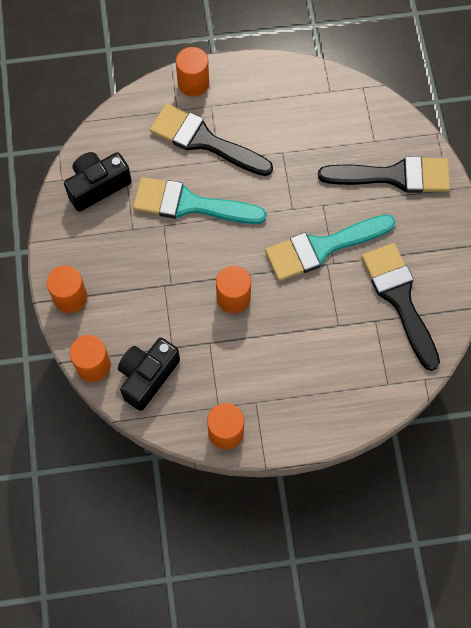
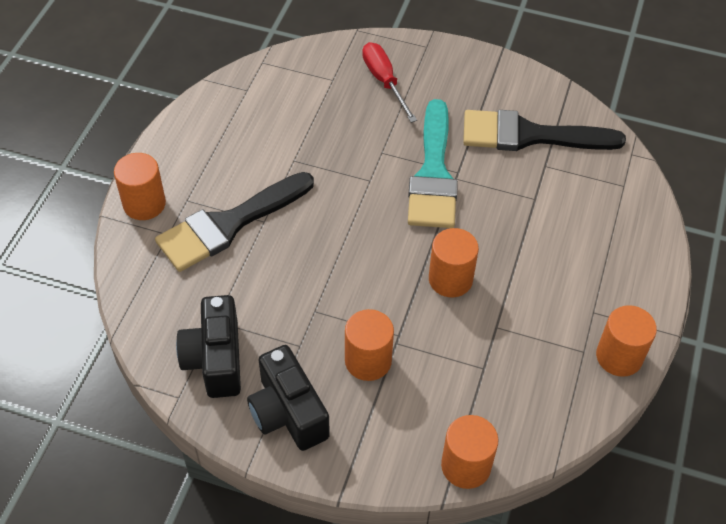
camera: 65 degrees left, 15 degrees down
orange cylinder [46,265,88,313] -> orange cylinder moved to [345,309,394,381]
black camera [118,338,180,411] -> black camera moved to [247,345,330,451]
turquoise brush [133,177,267,224] -> none
black brush [318,156,450,193] -> red screwdriver [362,42,417,123]

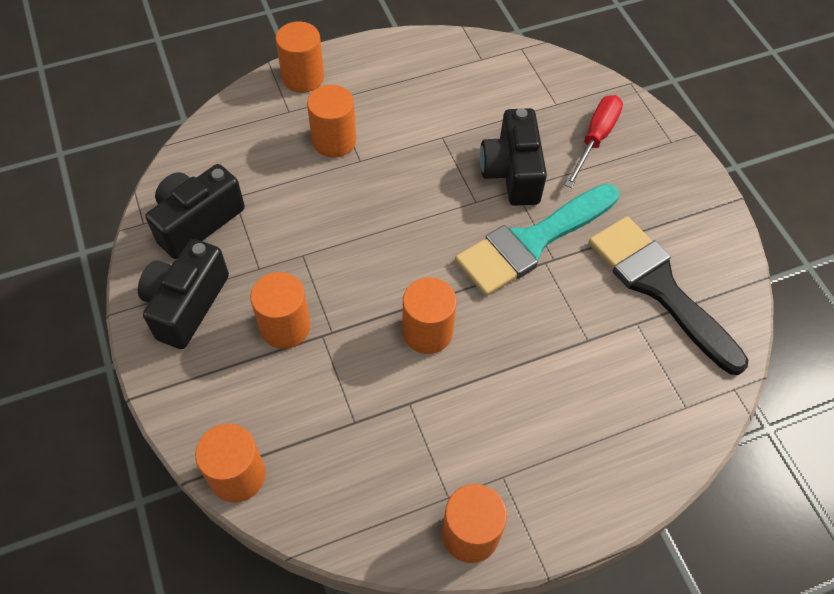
camera: 50 degrees right, 5 degrees up
black brush [155,172,314,272] -> orange cylinder [307,85,356,158]
none -> black camera [480,108,547,206]

